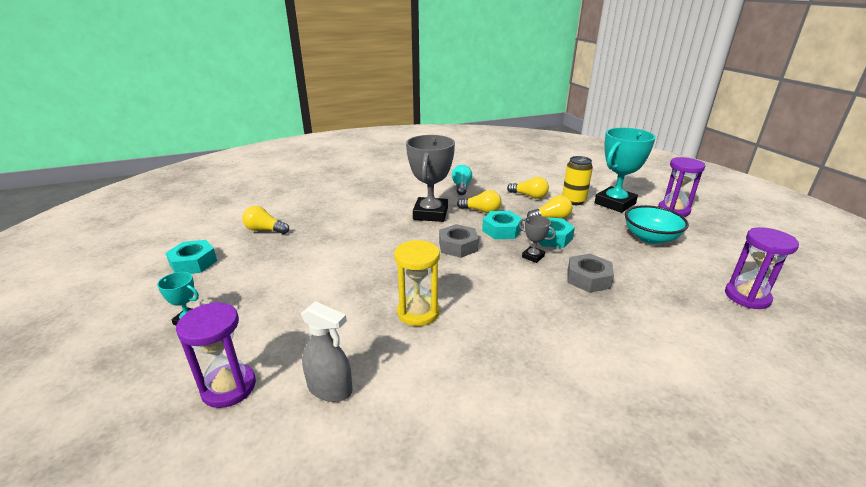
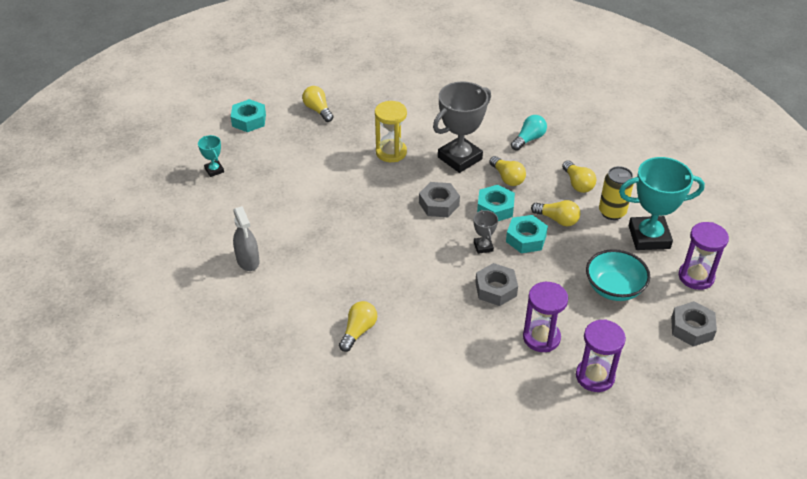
camera: 40 degrees right, 15 degrees up
purple hourglass [176,302,256,408] -> purple hourglass moved to [523,282,568,352]
yellow hourglass [394,240,440,326] -> yellow hourglass moved to [375,101,407,162]
none -> yellow light bulb [339,301,377,352]
none -> grey nut [671,301,717,347]

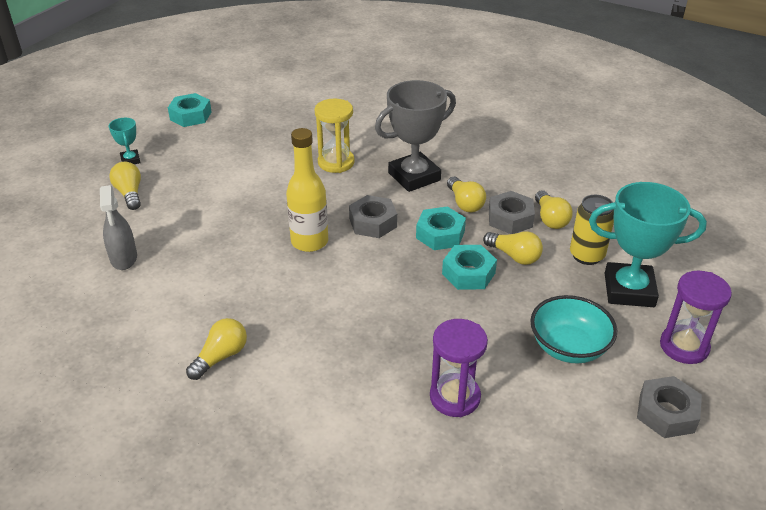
camera: 10 degrees right, 5 degrees down
yellow light bulb [302,86,333,122] -> yellow light bulb moved to [109,162,141,210]
grey trophy [474,210,498,254] -> none
grey nut [475,263,518,306] -> grey nut moved to [489,191,535,234]
turquoise light bulb [511,115,547,151] -> none
purple hourglass [576,319,626,392] -> none
none -> yellow bottle [286,128,328,252]

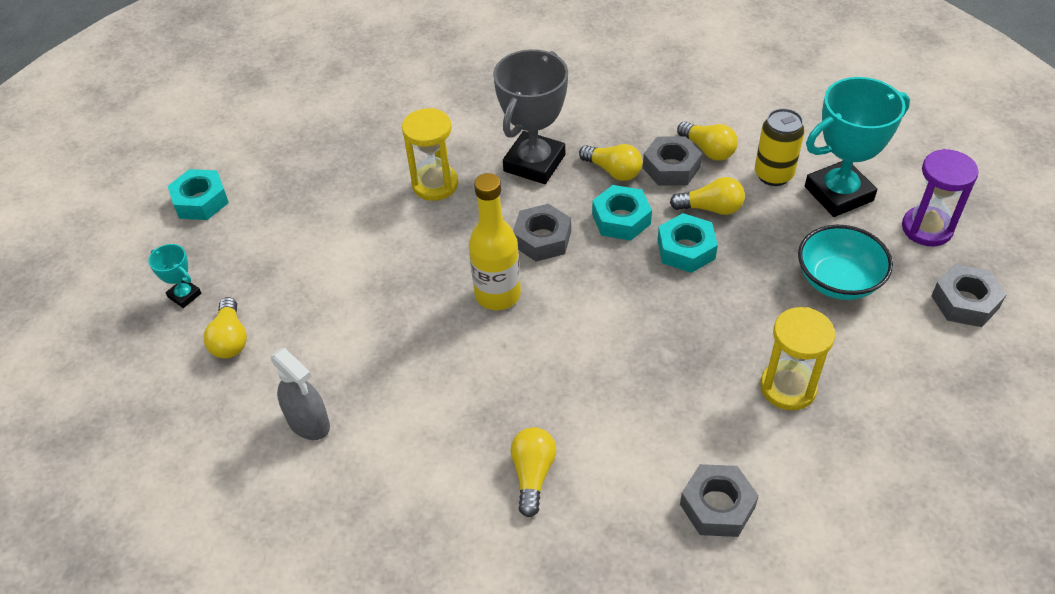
camera: 30 degrees left, 10 degrees up
yellow light bulb [109,162,141,210] -> yellow light bulb turned 135 degrees counterclockwise [203,297,247,359]
purple hourglass [430,319,488,417] -> yellow hourglass [760,307,835,410]
none -> grey nut [680,464,759,537]

